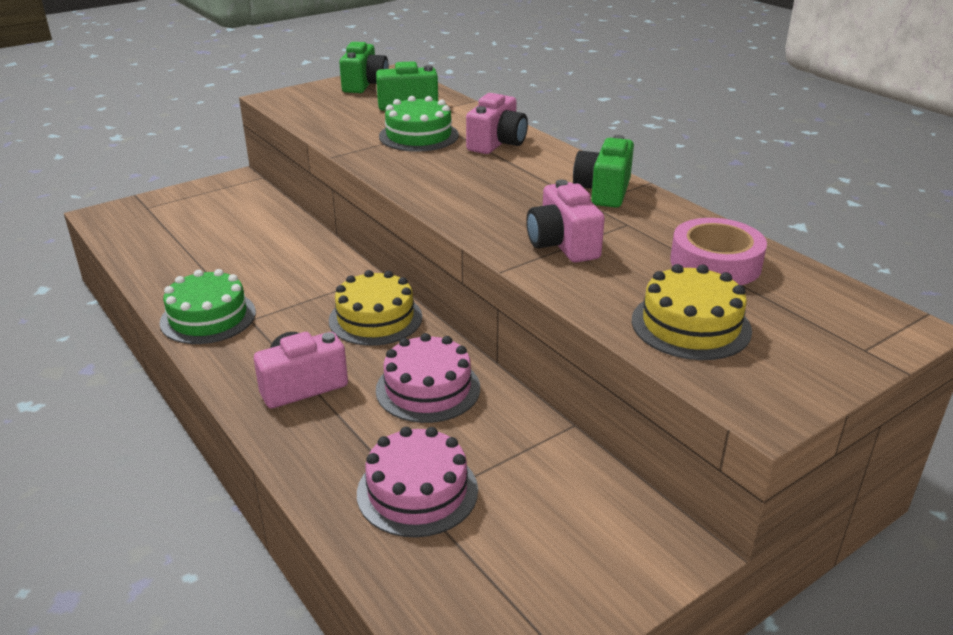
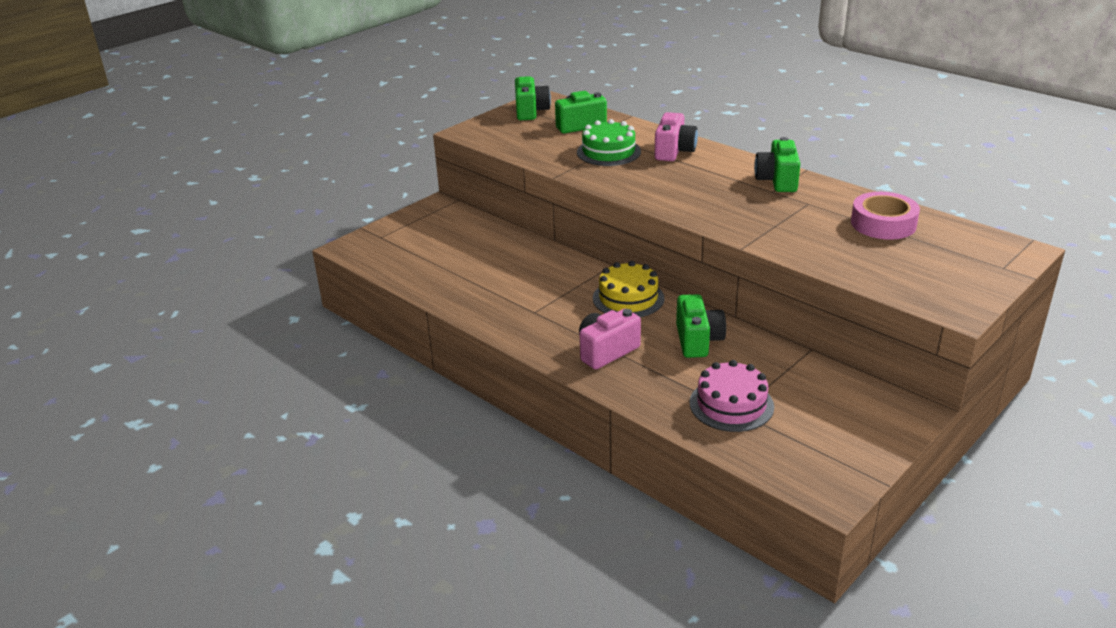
camera: 10 degrees left, 0 degrees up
green cake [160,269,256,344] -> none
pink cake [376,333,480,423] -> green camera [676,294,726,358]
pink camera [526,180,605,263] -> none
yellow cake [632,264,752,360] -> none

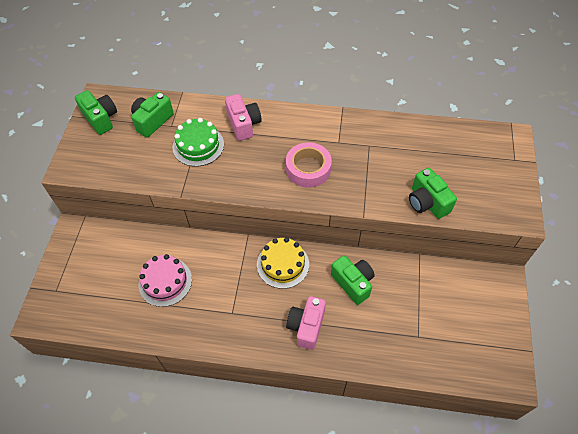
camera: 35 degrees left, 25 degrees up
pink cake [690,360,774,432] -> pink cake moved to [138,254,192,307]
green camera [754,137,800,192] -> green camera moved to [409,168,457,219]
pink tape [851,192,920,240] -> pink tape moved to [286,142,332,188]

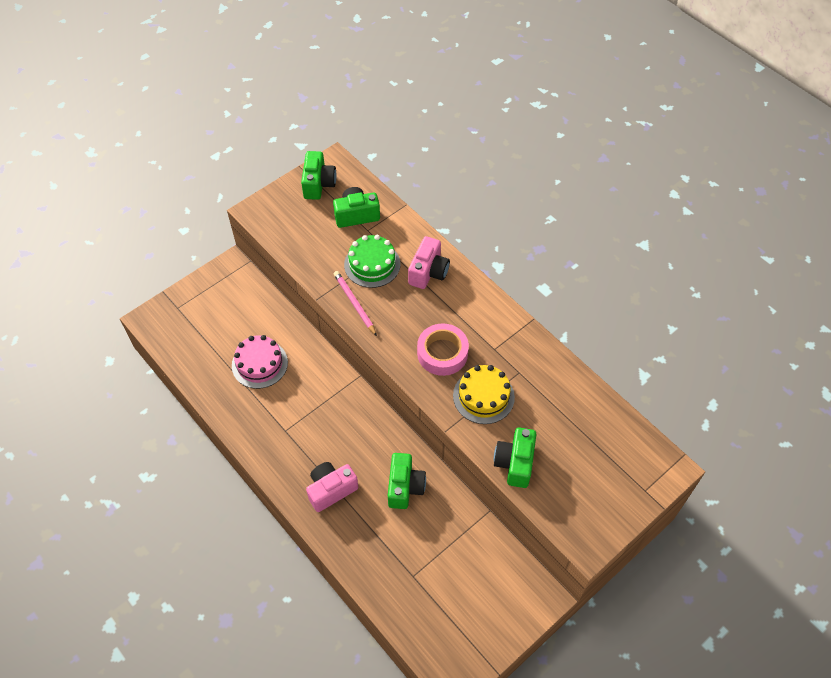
camera: 40 degrees right, 0 degrees up
yellow cake [257,237,309,289] -> yellow cake moved to [453,365,515,424]
none -> pink pencil [334,271,377,336]

